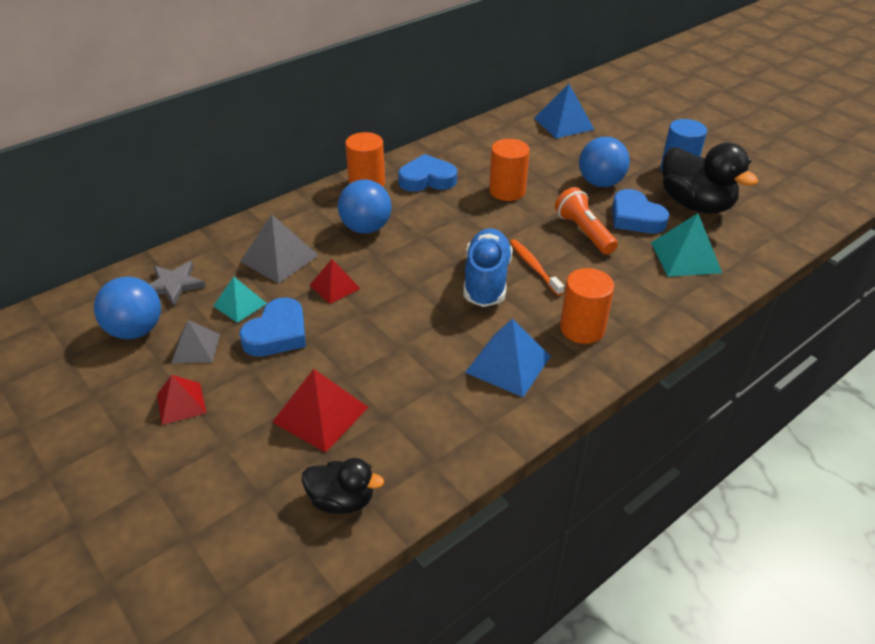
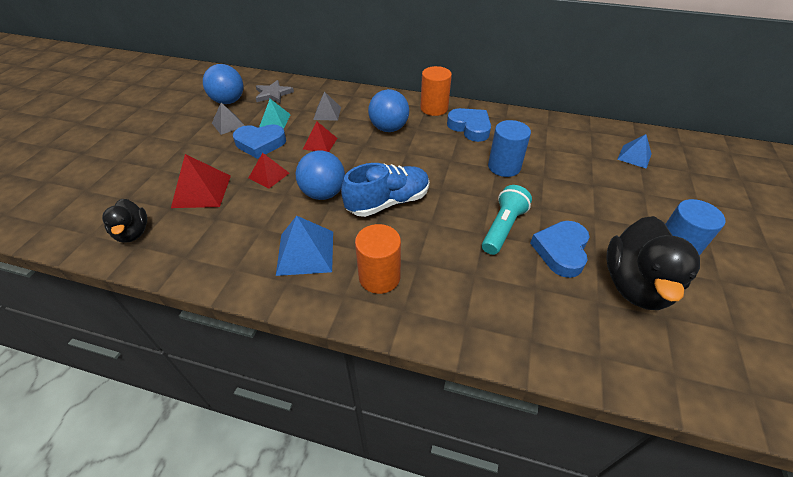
camera: 55 degrees right, 5 degrees up
red pyramid [157,375,206,425] -> red pyramid moved to [249,153,289,189]
grey pyramid [240,214,319,284] -> grey pyramid [313,91,341,121], size x0.64
orange cylinder [489,139,530,201] -> blue cylinder [488,120,531,177]
orange toothbrush [510,239,564,296] -> none
blue pyramid [534,84,595,138] -> blue pyramid [617,134,652,169], size x0.64
orange flashlight [555,187,618,254] -> turquoise flashlight [482,185,532,255]
blue ball [579,137,630,187] -> blue ball moved to [296,151,345,200]
turquoise pyramid [651,213,722,277] -> none

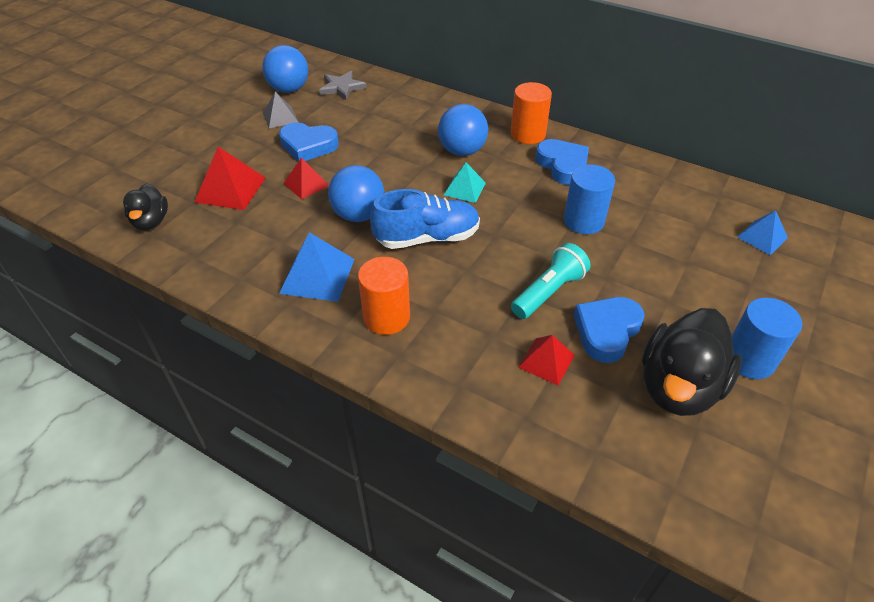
camera: 15 degrees right, 0 degrees up
turquoise pyramid [259,99,291,128] -> turquoise pyramid moved to [444,162,486,203]
red pyramid [303,122,337,152] -> red pyramid moved to [518,335,575,385]
grey pyramid [313,91,341,121] -> none

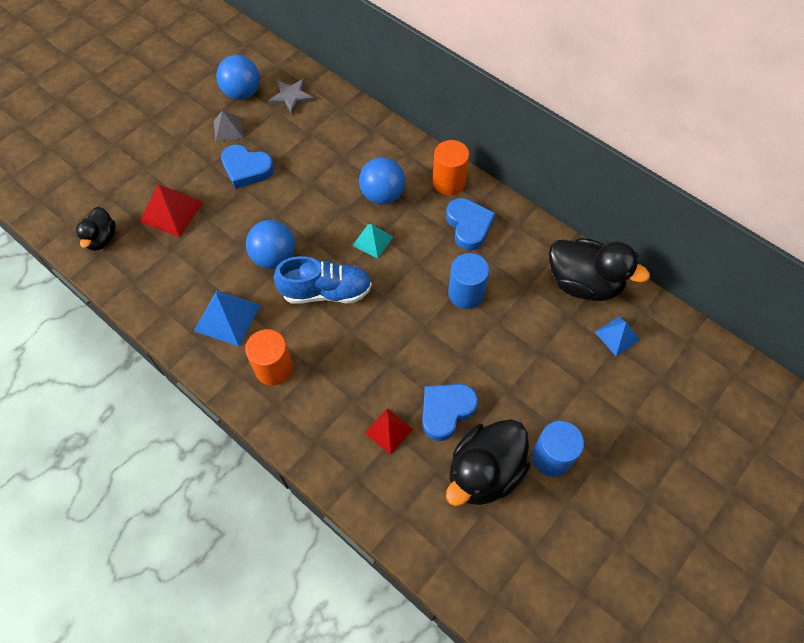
camera: 10 degrees right, 15 degrees up
red pyramid [283,157,329,199] -> none
turquoise flashlight [511,243,590,319] -> none
none -> black duck [549,238,650,301]

